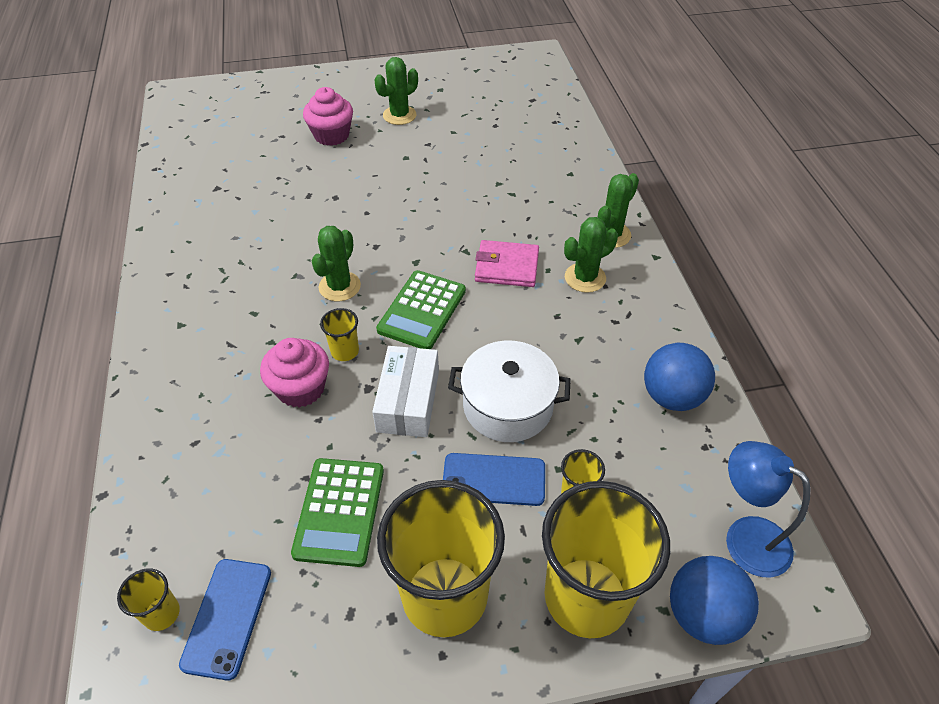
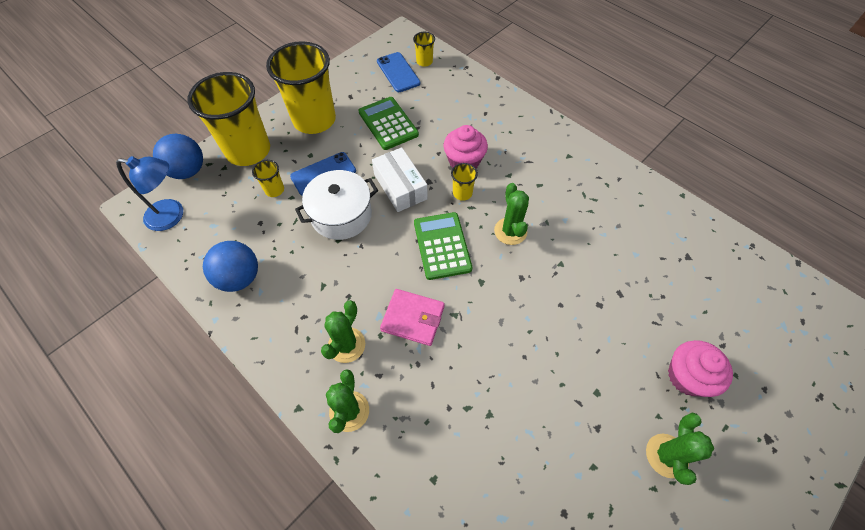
camera: 145 degrees right, 10 degrees up
pink wallet [475,240,539,287] -> pink wallet turned 45 degrees clockwise [380,289,445,346]

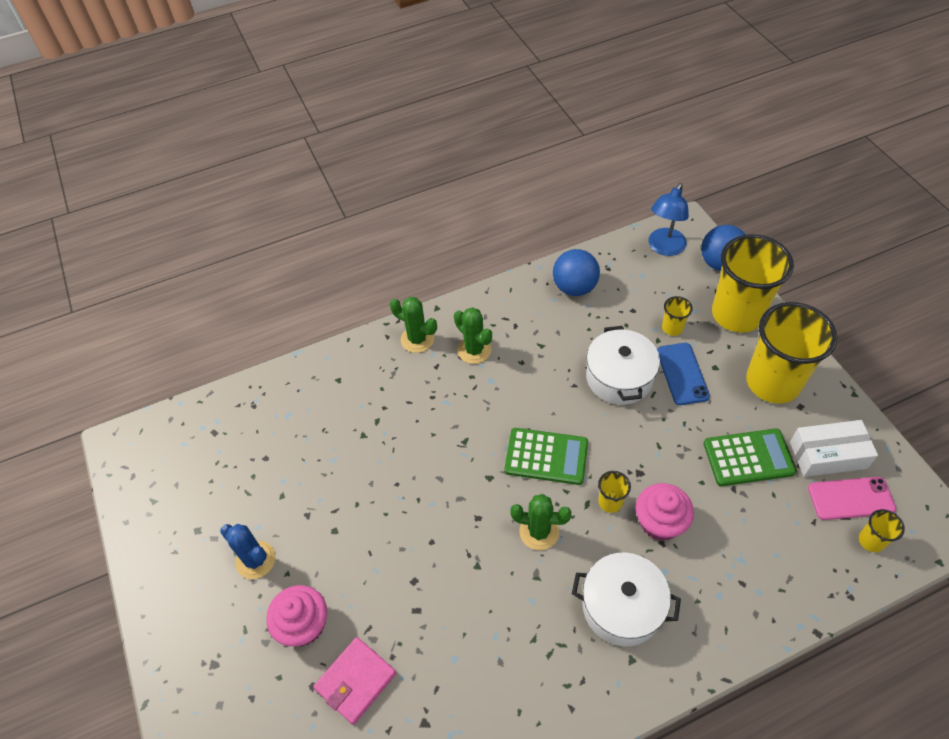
camera: 115 degrees right, 5 degrees down
white box [372,147,428,212] -> white box moved to [790,420,878,477]
blue phone [377,52,420,92] -> pink phone [808,477,896,520]
pink wallet [380,289,445,346] -> pink wallet moved to [313,637,396,725]
green cactus [646,413,714,485] -> blue cactus [220,524,276,579]
none -> white pot [572,552,681,646]

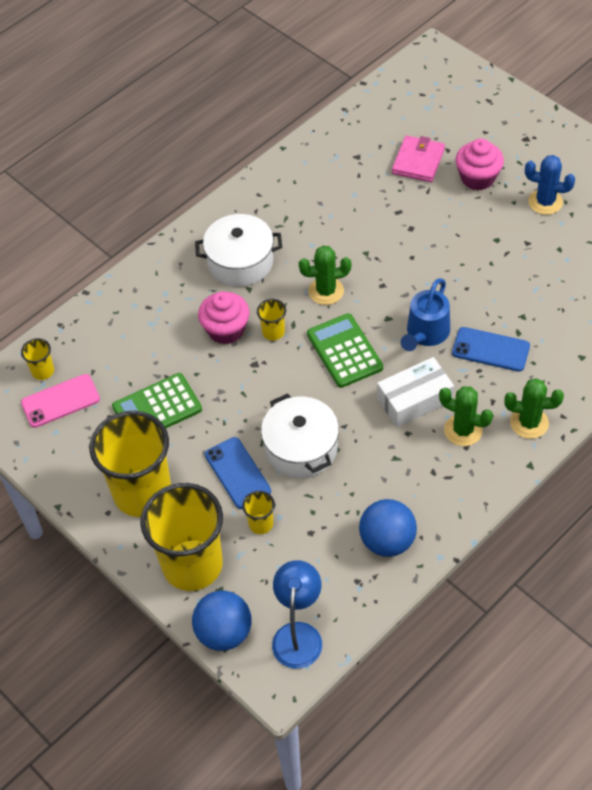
camera: 160 degrees right, 0 degrees up
green calculator [504,428,588,485] -> green calculator turned 75 degrees clockwise [307,313,383,388]
white box [790,420,878,477] -> white box moved to [377,357,454,427]
none -> blue watering can [401,278,450,351]
none -> blue phone [452,327,530,372]

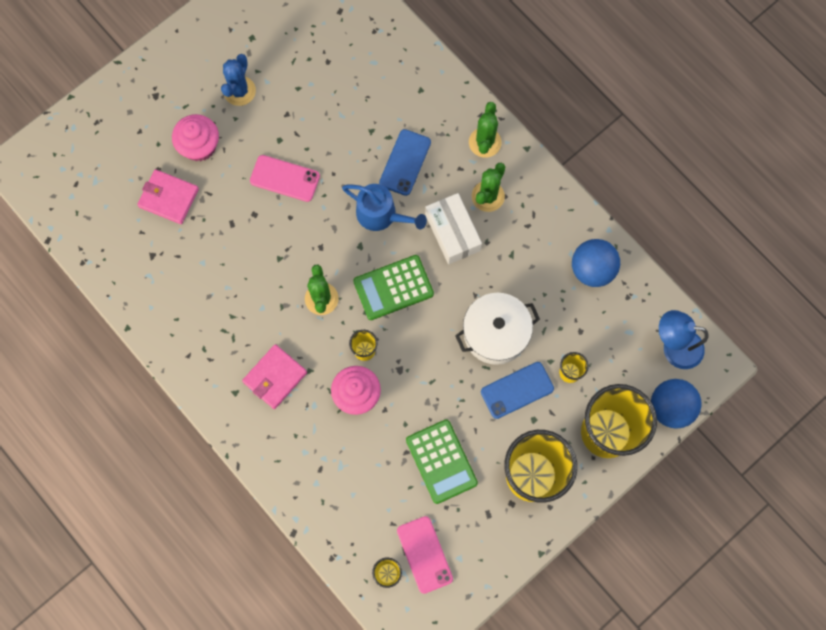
camera: 90 degrees left, 20 degrees up
white pot [195,214,282,287] -> pink wallet [242,344,307,409]
none -> pink phone [250,155,320,202]

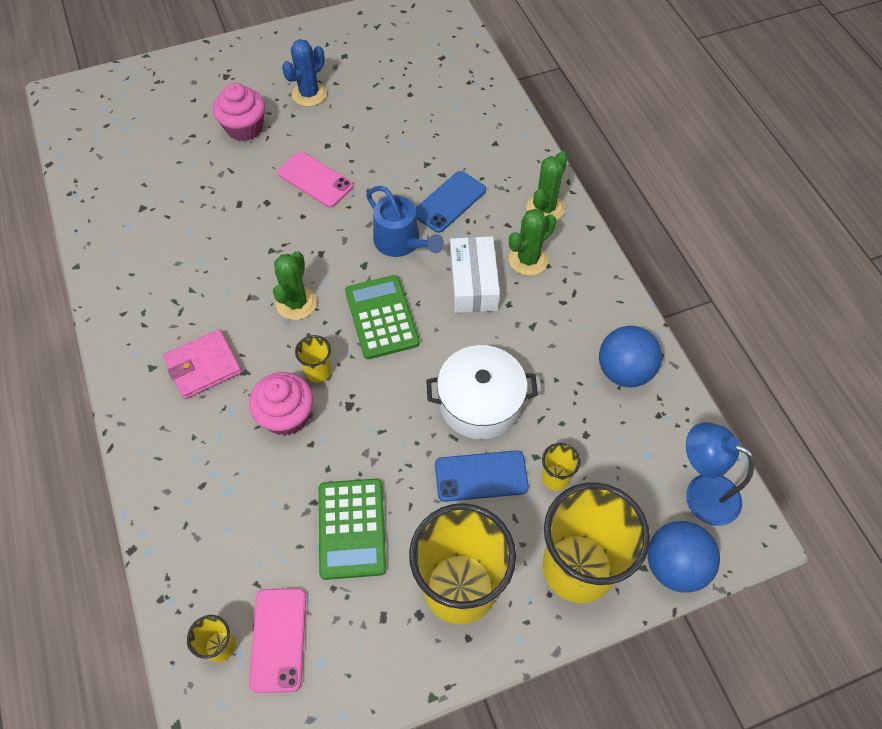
camera: 20 degrees right, 15 degrees down
pink wallet [137,169,199,224] -> none
green calculator [353,255,434,320] -> green calculator turned 75 degrees clockwise [345,275,420,359]

